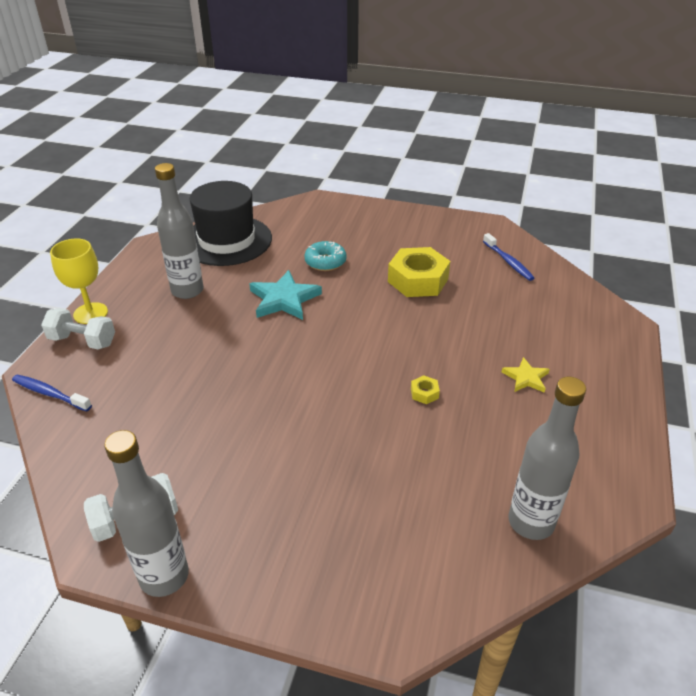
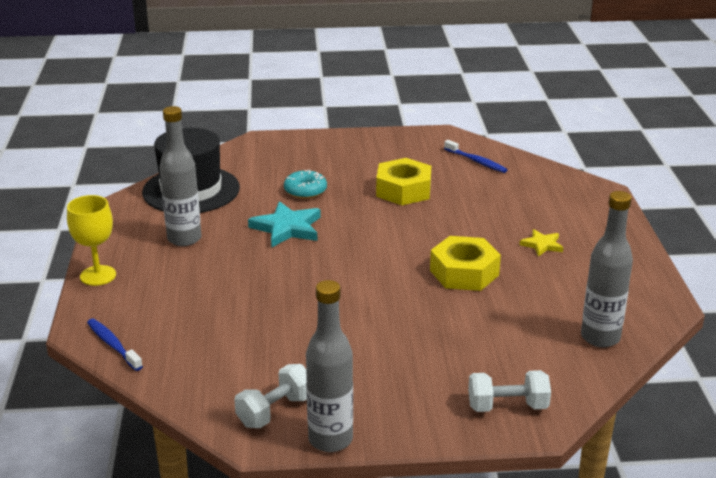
camera: 20 degrees left, 10 degrees down
blue toothbrush [12,374,92,412] -> blue toothbrush turned 45 degrees clockwise [87,319,143,371]
white dumbbell [41,308,115,349] -> white dumbbell moved to [468,370,551,412]
yellow nut [411,375,440,404] -> yellow nut [430,236,501,291], size x2.45

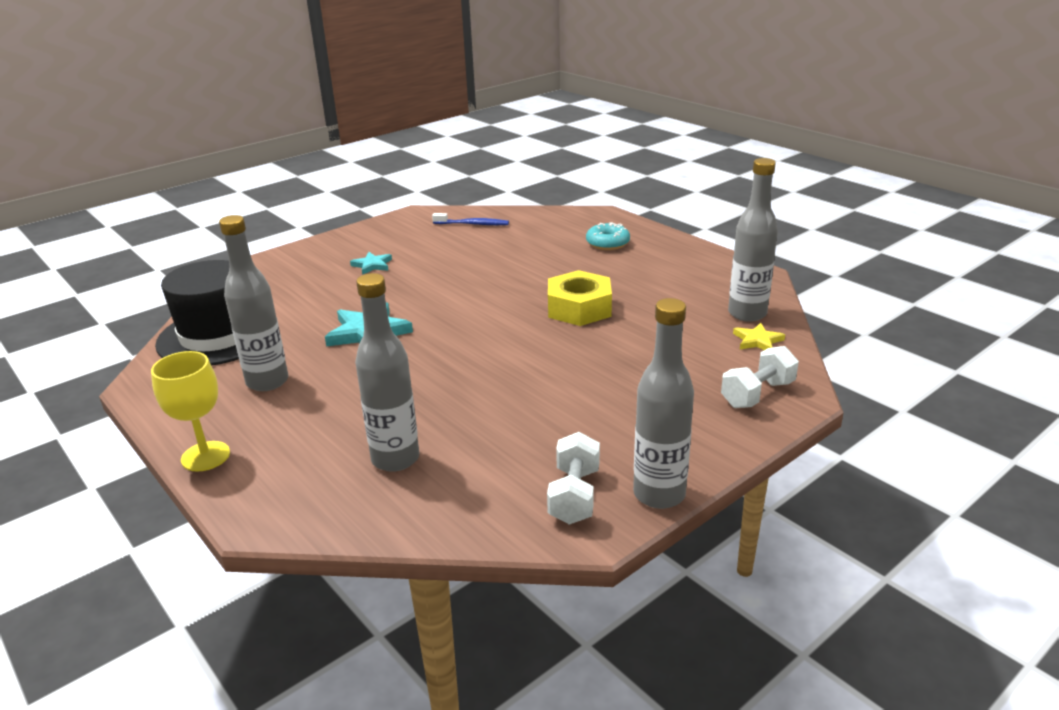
camera: 35 degrees left, 0 degrees up
blue toothbrush [87,319,143,371] -> none
turquoise donut [284,170,327,199] -> turquoise donut moved to [586,222,630,250]
yellow nut [376,158,431,205] -> none
yellow star [520,229,563,257] -> yellow star moved to [733,323,785,350]
none -> turquoise star [350,252,392,275]
none -> grey bottle [355,273,419,472]

